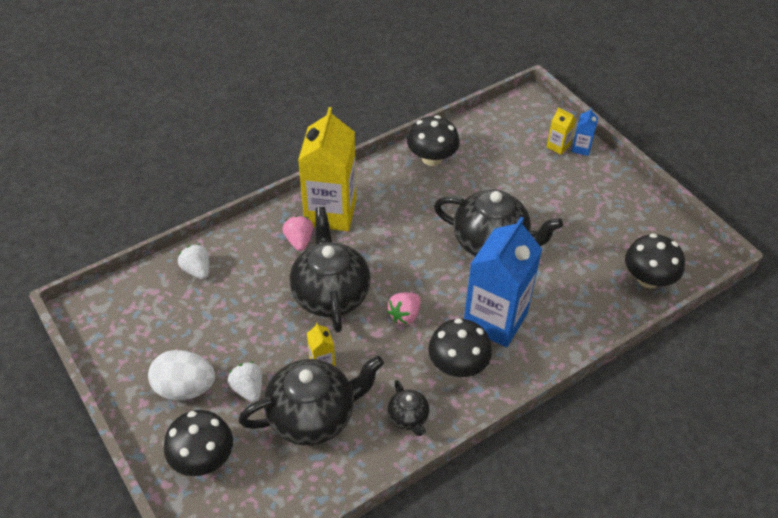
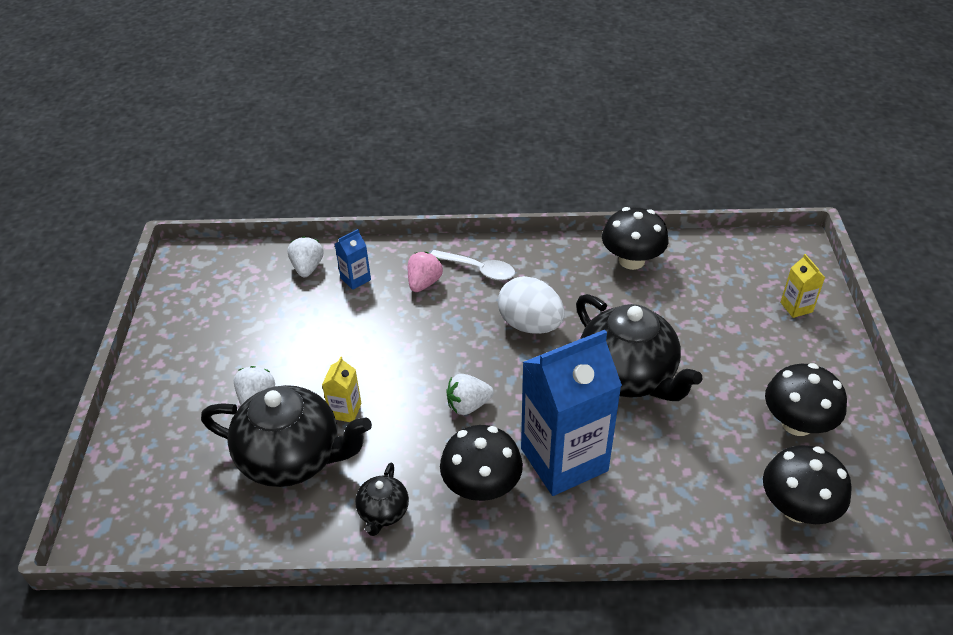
camera: 35 degrees right, 5 degrees down
white egg [148,350,215,400] -> white egg moved to [498,276,565,334]
black mushroom [164,410,233,476] -> black mushroom moved to [765,363,847,436]
black teapot [289,207,371,333] -> none
yellow carton [298,107,356,231] -> white spoon [431,250,515,280]
pink strawberry [387,293,421,325] -> white strawberry [446,374,494,415]
blue carton [571,108,598,156] -> blue carton moved to [335,229,371,290]

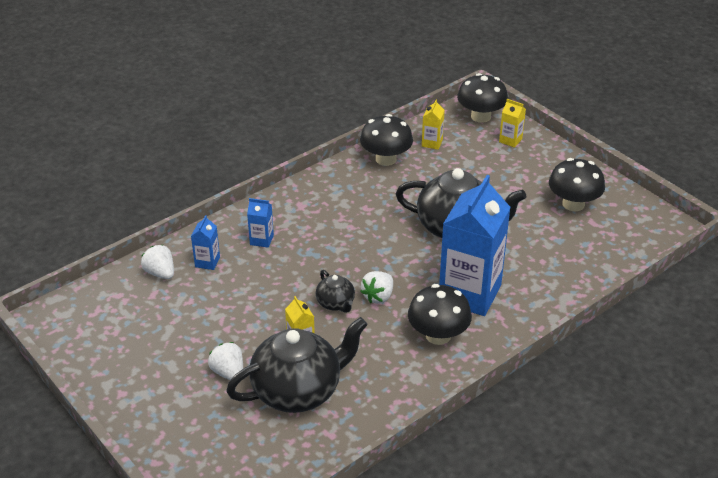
camera: 40 degrees left, 5 degrees down
black teapot [355,463,409,536] -> black teapot moved to [316,270,355,313]
pink strawberry [408,252,443,292] -> blue carton [247,198,274,248]
white spoon [431,250,515,280] -> none
white egg [498,276,565,334] -> none
black mushroom [763,445,852,524] -> black mushroom moved to [457,73,508,123]
none -> yellow carton [422,99,445,150]

